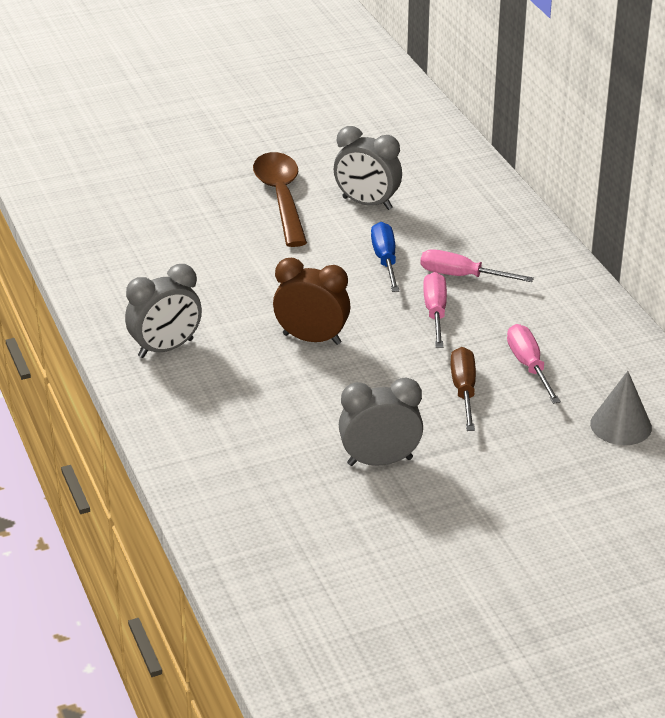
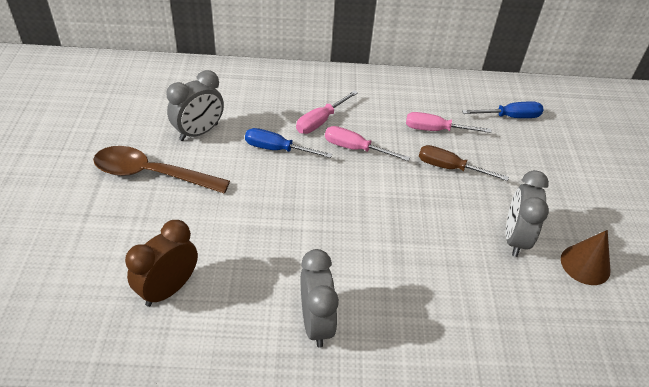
camera: 70 degrees left, 10 degrees up
brown clock [273,258,350,345] -> brown clock moved to [125,220,198,307]
grey cone [590,371,652,445] -> blue screwdriver [462,102,544,118]
none -> brown cone [561,230,611,285]

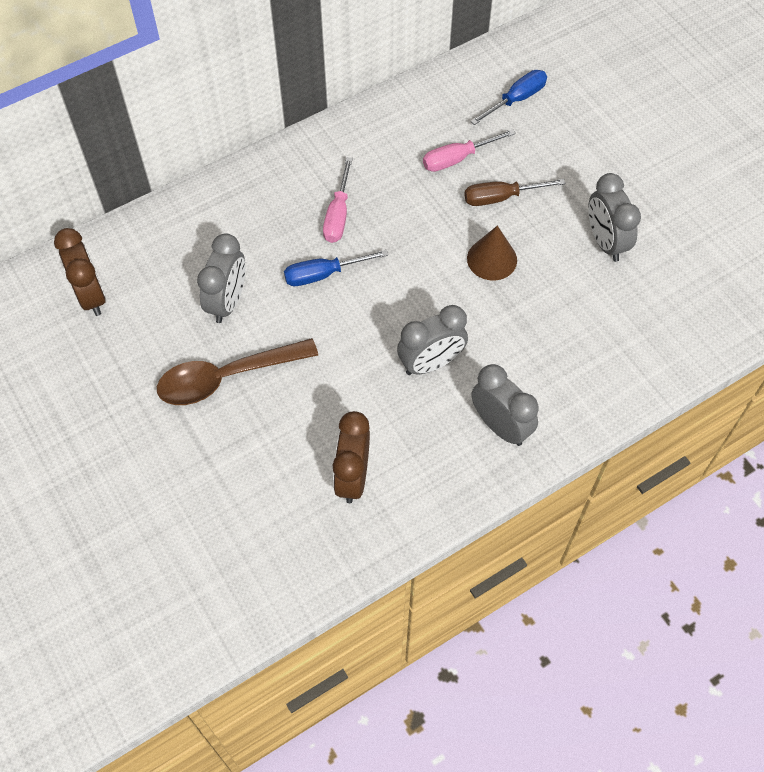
camera: 30 degrees left, 15 degrees up
pink screwdriver [325,126,410,161] -> none
brown cone [561,230,611,285] -> brown cone moved to [467,226,517,280]
none -> brown clock [54,228,106,316]
none -> grey clock [397,305,468,375]

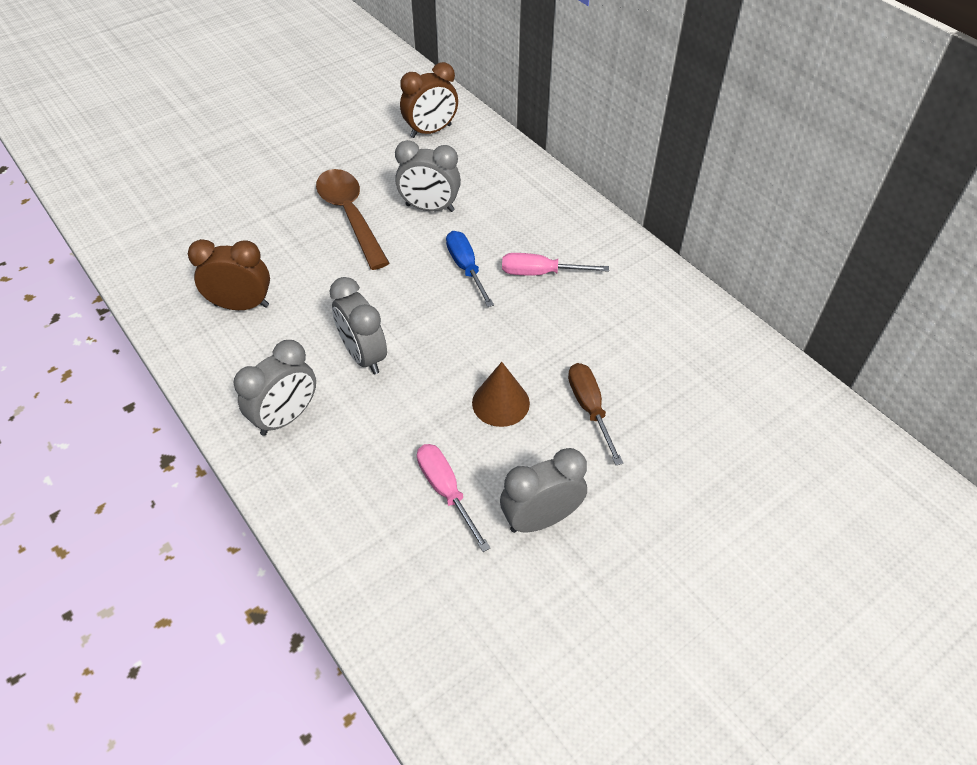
camera: 85 degrees right, 10 degrees down
pink screwdriver [423,129,516,172] -> pink screwdriver moved to [417,444,490,552]
blue screwdriver [470,70,547,125] -> none

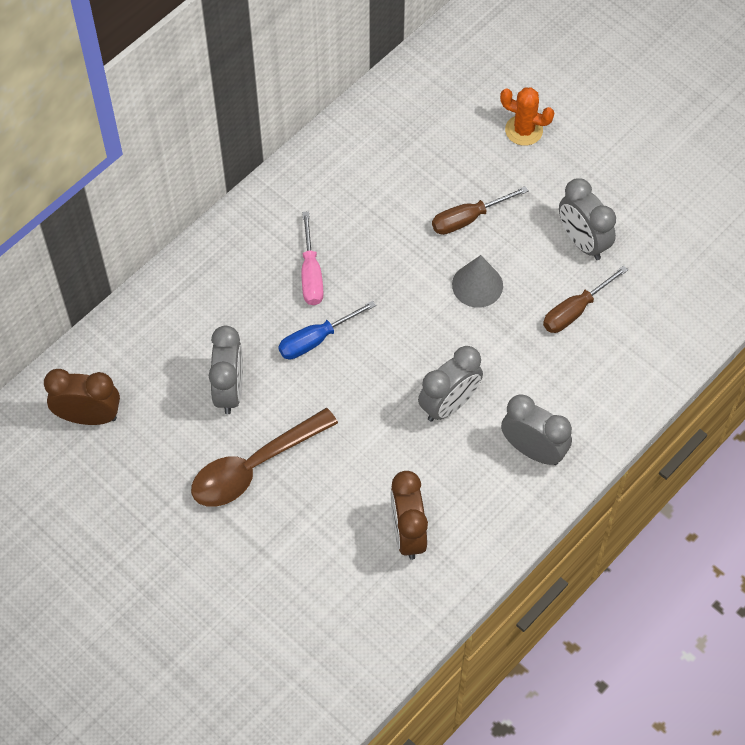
camera: 100 degrees left, 10 degrees up
brown clock [400,62,458,138] -> brown clock turned 45 degrees counterclockwise [44,369,120,425]
pink screwdriver [417,444,490,552] -> brown screwdriver [543,266,628,333]
brown cone [472,362,530,427] -> grey cone [452,255,503,308]
none -> orange cactus [500,87,554,146]

